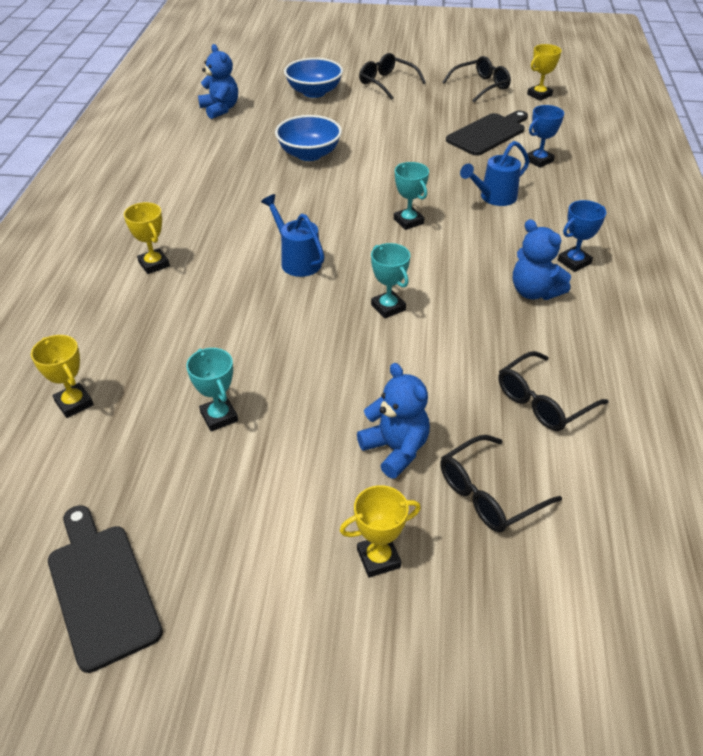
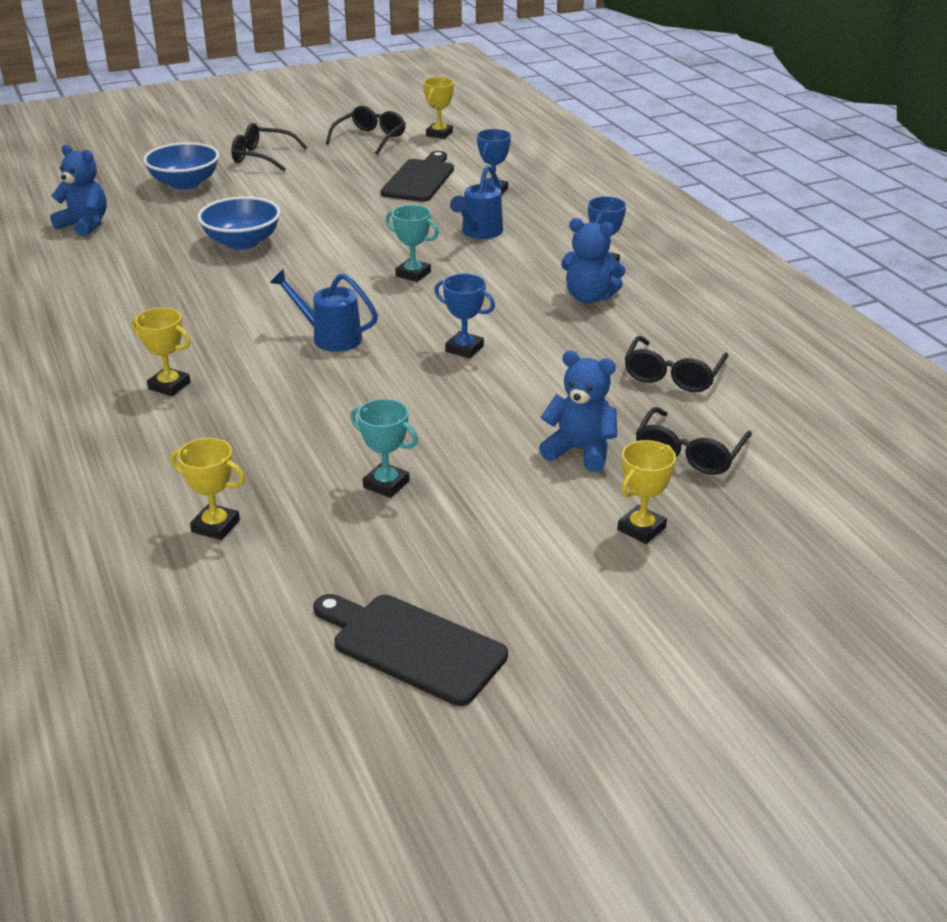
camera: 30 degrees left, 10 degrees down
turquoise trophy [371,243,410,319] -> blue trophy [434,274,495,359]

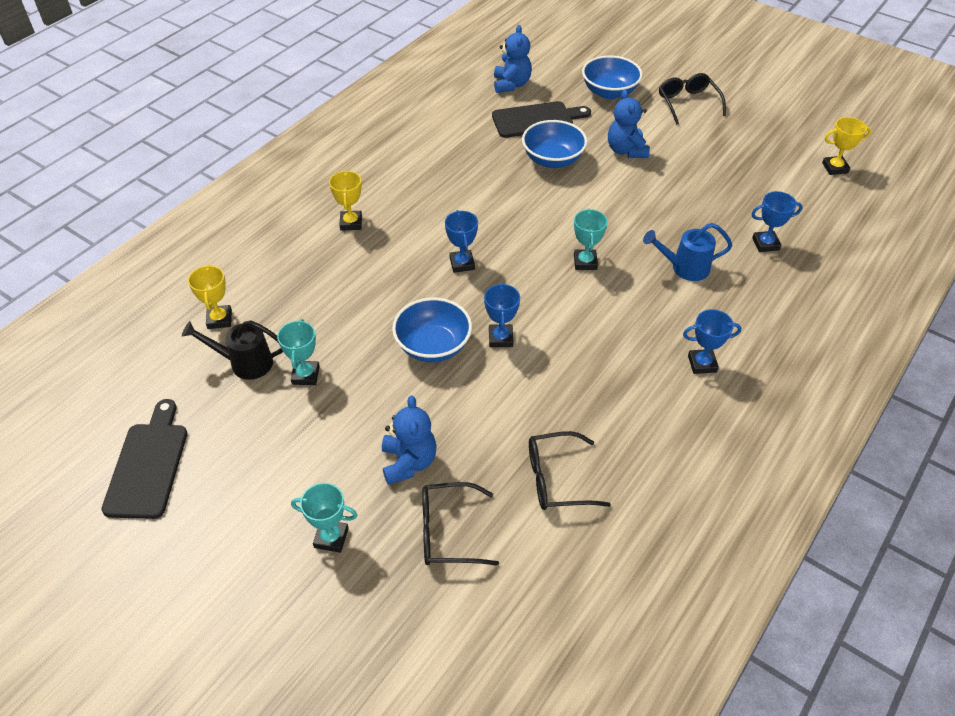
camera: 60 degrees right, 15 degrees up
blue watering can [270,269,378,352] -> blue trophy [445,210,478,273]
black glasses [326,106,406,155] -> none
black cutting board [381,151,454,202] -> black cutting board moved to [492,101,591,138]
blue teddy bear [561,218,626,304] -> blue teddy bear moved to [608,90,650,158]
yellow trophy [617,440,676,544] -> turquoise trophy [291,483,358,553]
none -> black watering can [182,320,283,380]
none -> blue bowl [392,298,472,362]

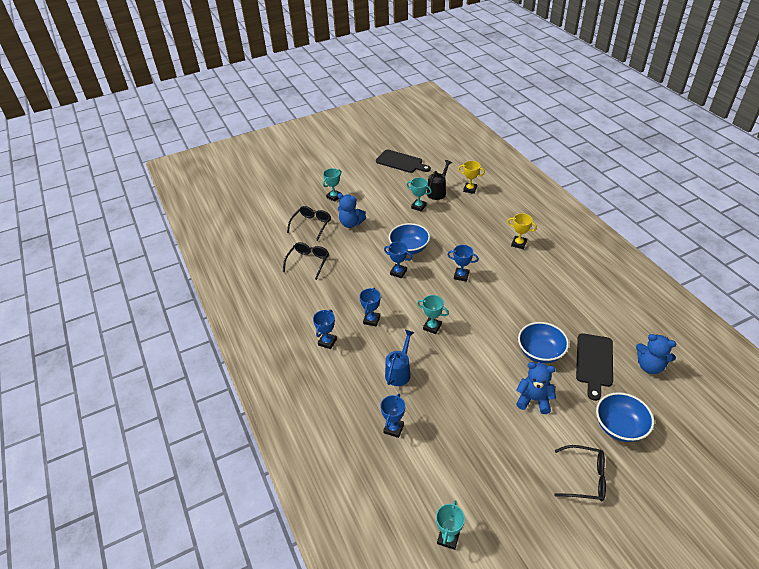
camera: 120 degrees right, 5 degrees down
yellow trophy [822,117,871,175] -> turquoise trophy [436,500,465,550]
none -> blue trophy [359,288,381,327]

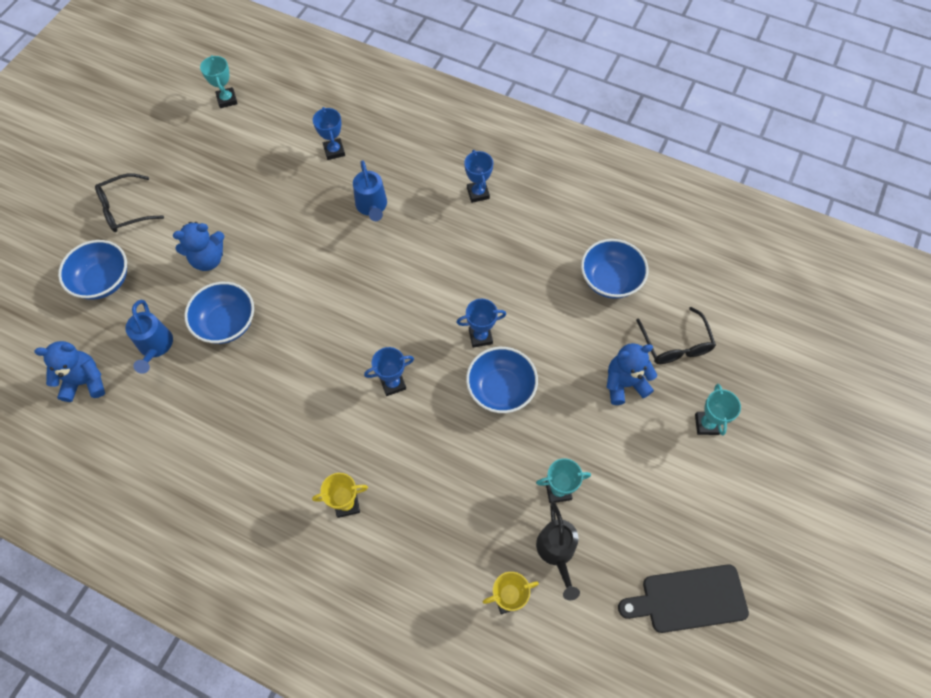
camera: 140 degrees right, 20 degrees up
black glasses [283,242,329,280] -> blue bowl [581,239,648,299]
blue trophy [359,288,381,327] -> none
turquoise trophy [417,295,449,334] -> none
black cutting board [576,333,613,401] -> blue watering can [125,300,173,374]

